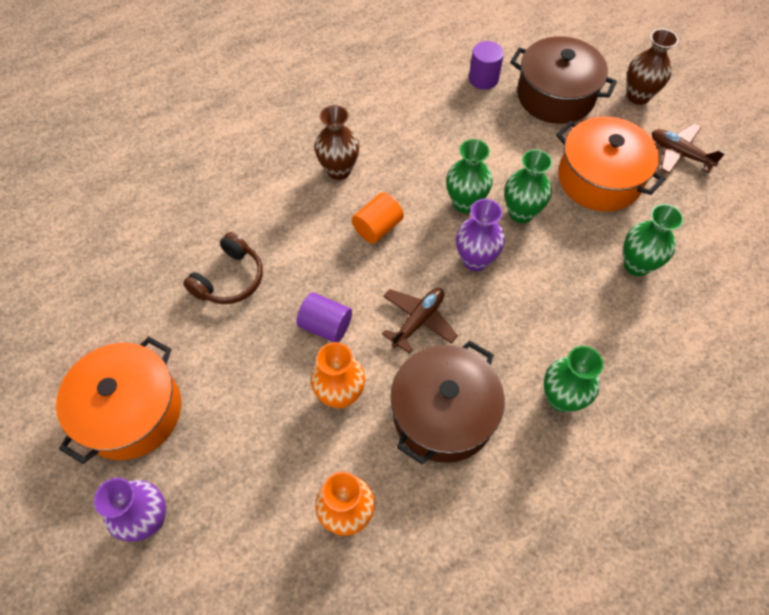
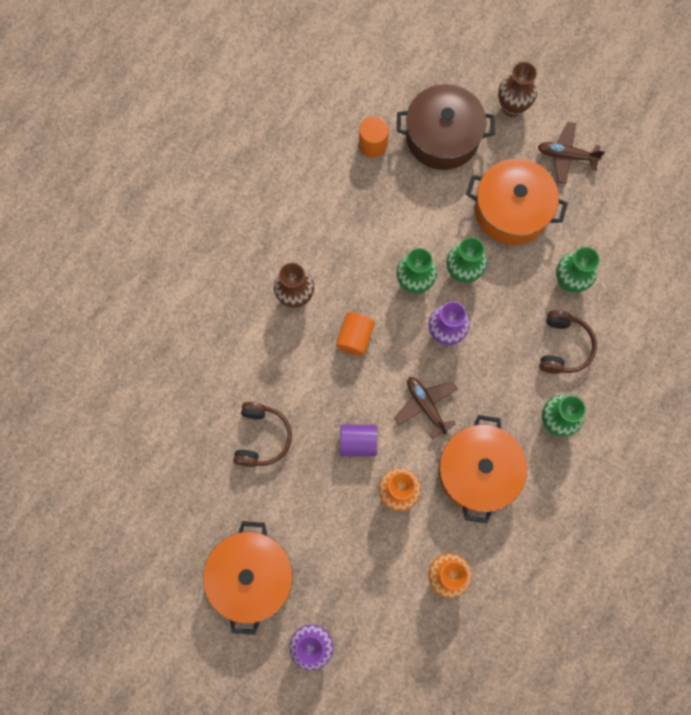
camera: 25 degrees left, 15 degrees up
brown plane [382,288,458,353] -> brown plane turned 45 degrees counterclockwise [394,377,458,439]
brown pot [390,340,505,464] -> orange pot [439,415,527,523]
purple cylinder [469,41,504,90] -> orange cylinder [359,116,389,157]
none -> brown headphones [539,310,597,374]

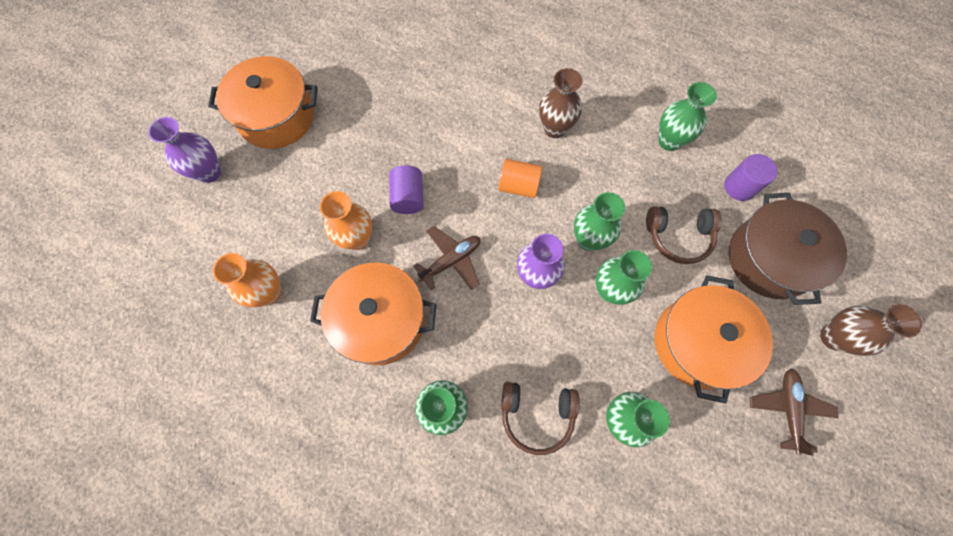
camera: 85 degrees right, 5 degrees down
brown headphones [233,402,292,467] -> brown headphones moved to [646,206,721,264]
orange cylinder [359,116,389,157] -> purple cylinder [724,154,777,201]
none -> green vase [658,82,717,151]

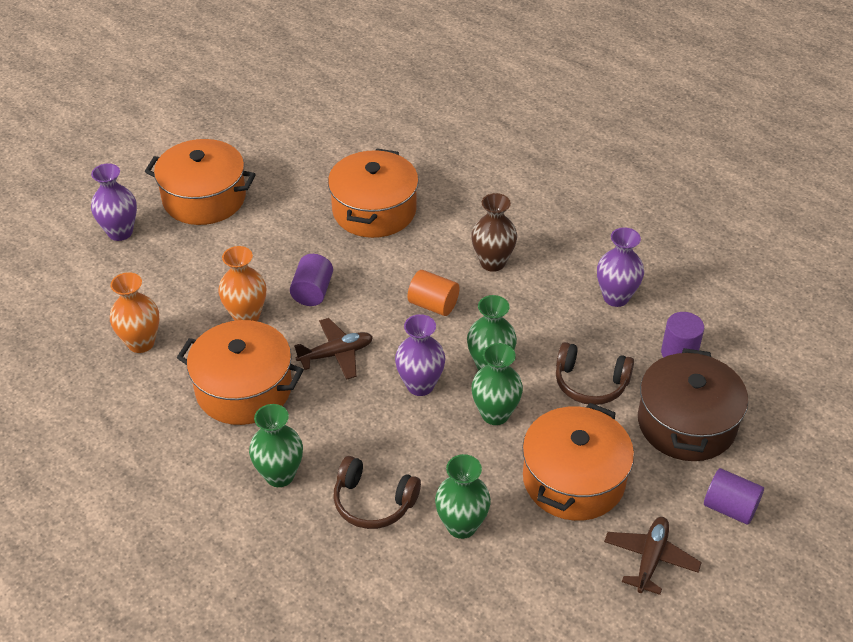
camera: 15 degrees right, 25 degrees down
green vase [658,82,717,151] -> purple vase [597,227,644,307]
brown vase [820,304,922,356] -> purple cylinder [704,468,764,525]
none -> orange pot [328,149,419,238]

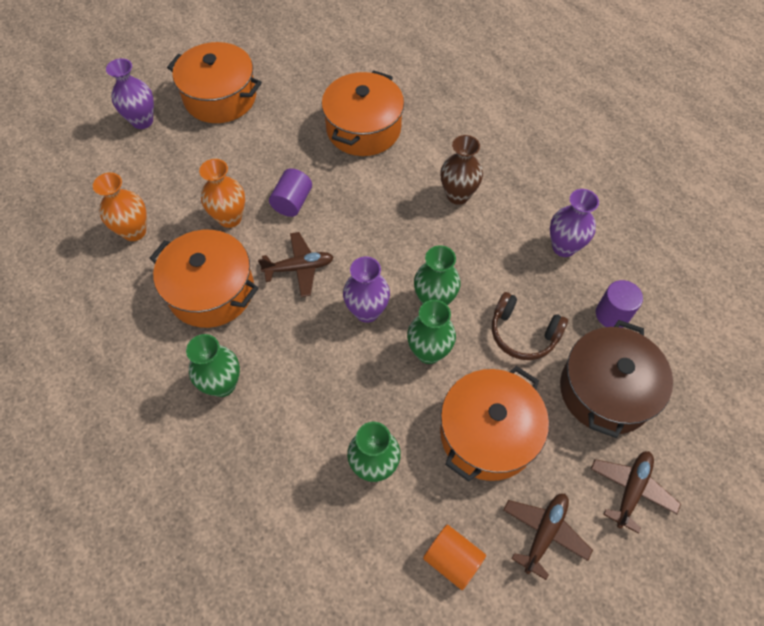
camera: 10 degrees right, 15 degrees up
brown headphones [333,456,421,529] -> none
orange cylinder [407,270,459,316] -> orange cylinder moved to [423,525,486,590]
purple cylinder [704,468,764,525] -> brown plane [591,451,681,534]

